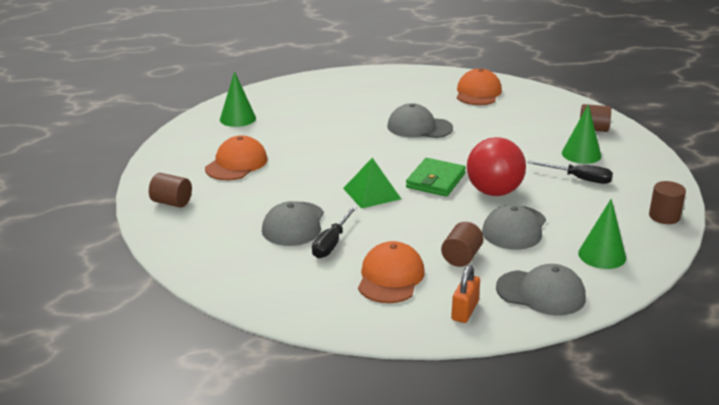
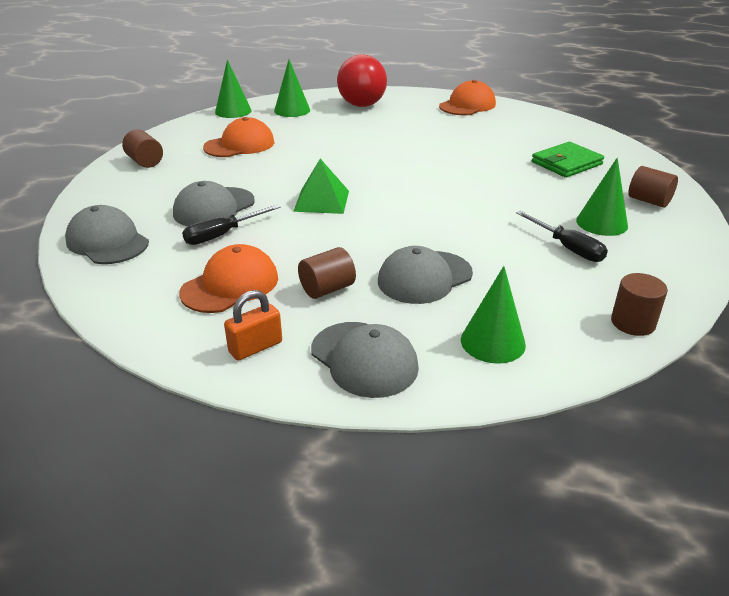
camera: 30 degrees right, 5 degrees up
grey cap [387,103,453,138] -> grey cap moved to [65,205,149,264]
green wallet [406,158,466,197] -> green wallet moved to [532,142,604,178]
orange cap [457,68,502,105] -> orange cap moved to [439,80,496,115]
red ball [467,137,526,196] -> red ball moved to [337,55,387,107]
none -> green cone [215,59,252,118]

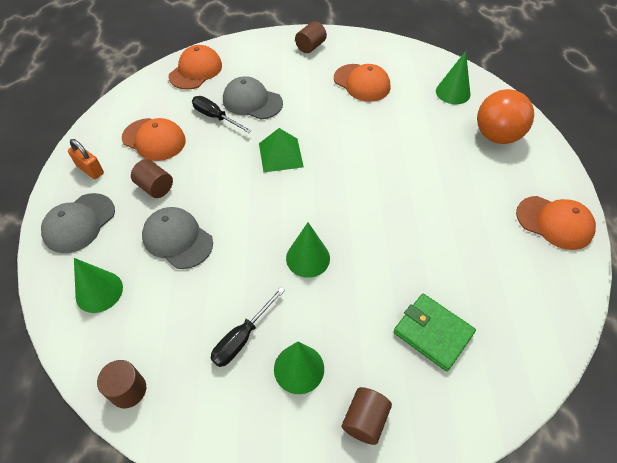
camera: 75 degrees right, 20 degrees up
grey cap [65,205,149,264] -> orange cap [169,45,222,90]
green cone [215,59,252,118] -> green cone moved to [286,222,330,278]
red ball [337,55,387,107] -> orange ball [477,89,534,144]

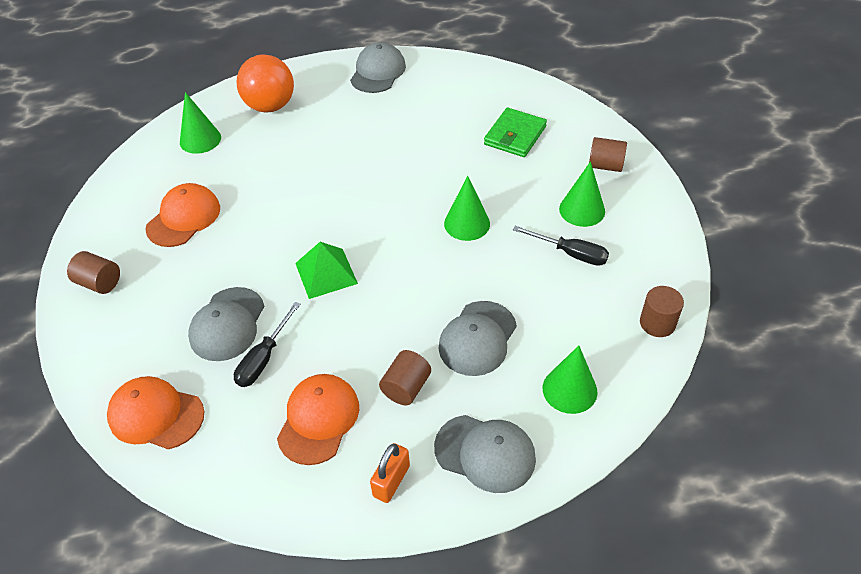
camera: 100 degrees left, 5 degrees down
orange cap [516,196,596,250] -> grey cap [350,42,406,93]

